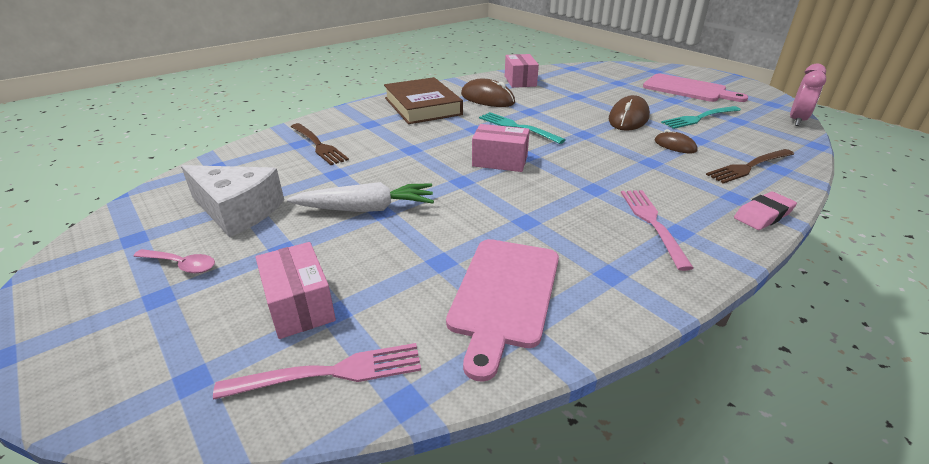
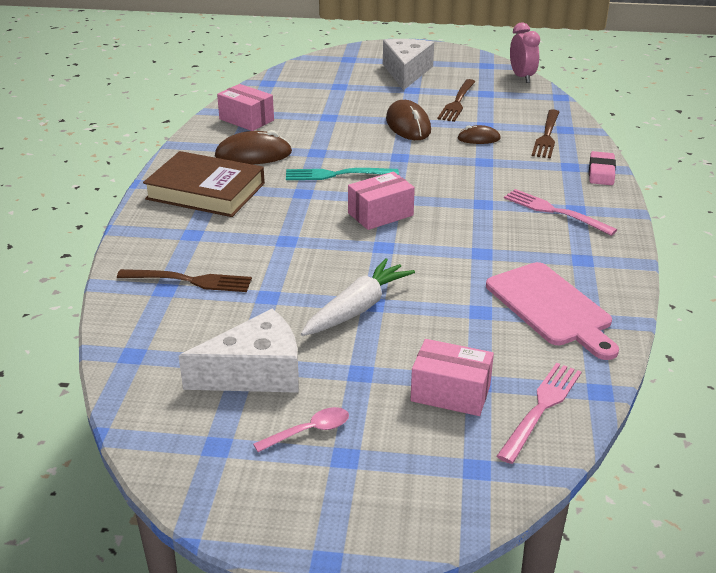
camera: 45 degrees left, 0 degrees up
pink cutting board [643,74,748,102] -> white cheese [383,39,434,90]
turquoise fork [661,106,741,129] -> brown fork [438,79,475,122]

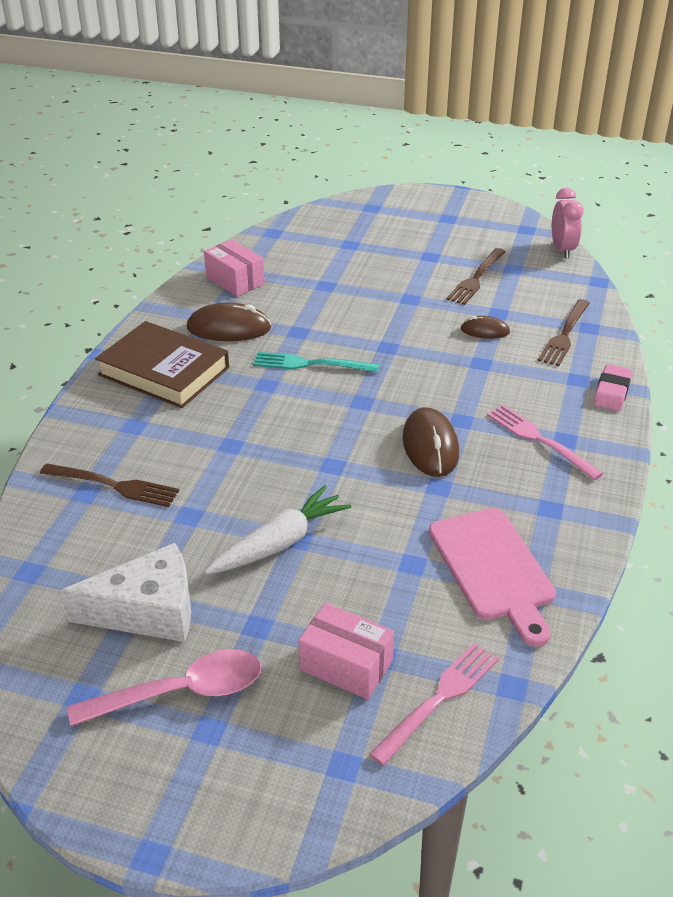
camera: 10 degrees right, 5 degrees up
pink spoon [253,407,349,452] -> pink spoon [67,649,261,726], size x1.78
pink box [348,172,415,230] -> none
white cheese [383,39,434,90] -> none
brown mouse [386,100,431,140] -> brown mouse moved to [402,407,459,477]

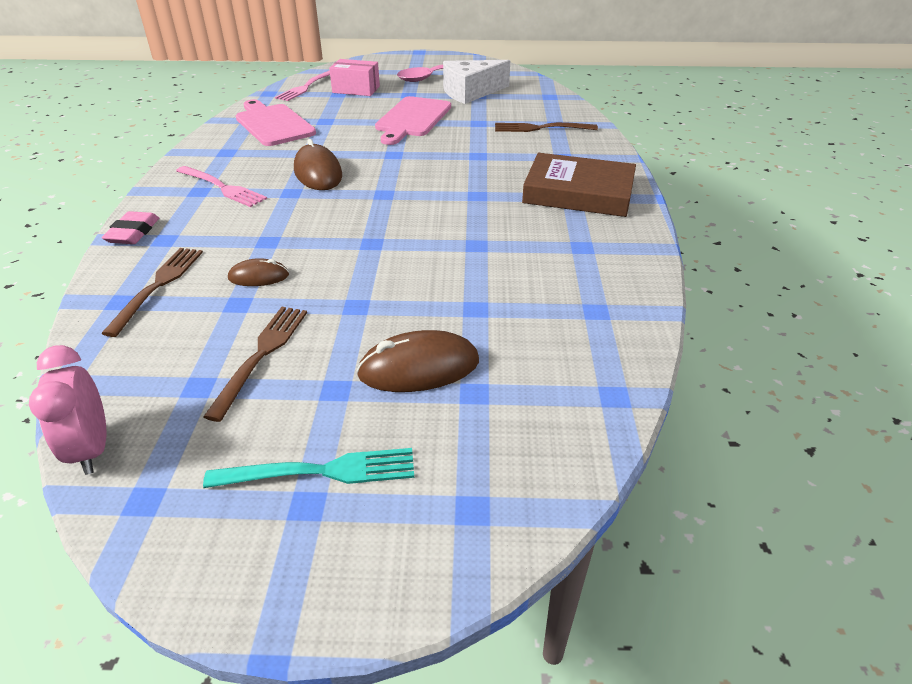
camera: 165 degrees right, 0 degrees up
brown mouse [187,302,271,341] -> brown mouse moved to [356,330,479,392]
pink box [204,239,265,297] -> none
white carrot [204,485,351,575] -> pink cutting board [375,96,451,145]
turquoise fork [253,352,380,373] -> turquoise fork moved to [203,448,414,488]

